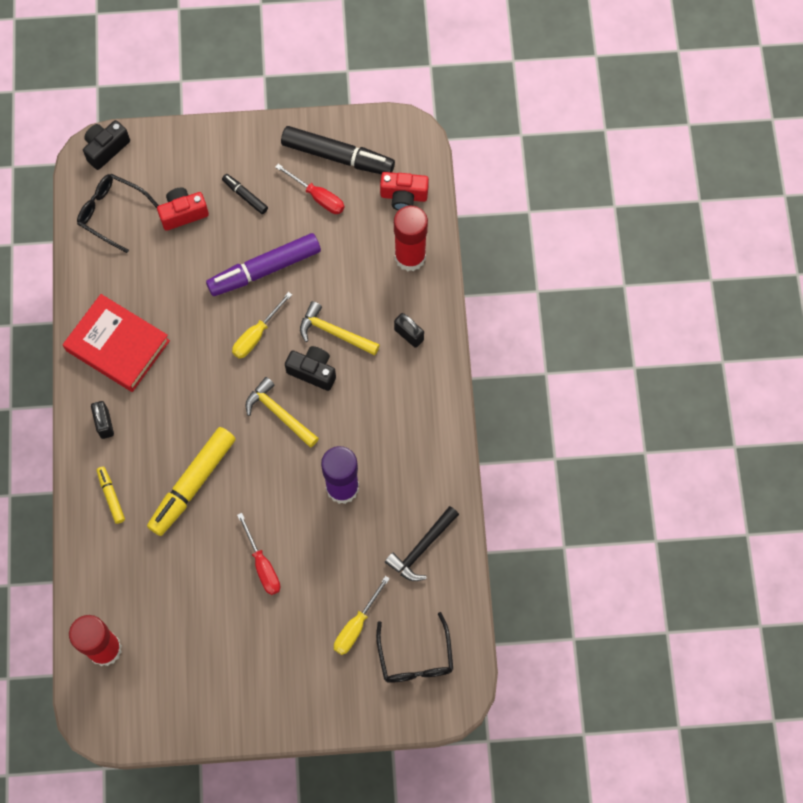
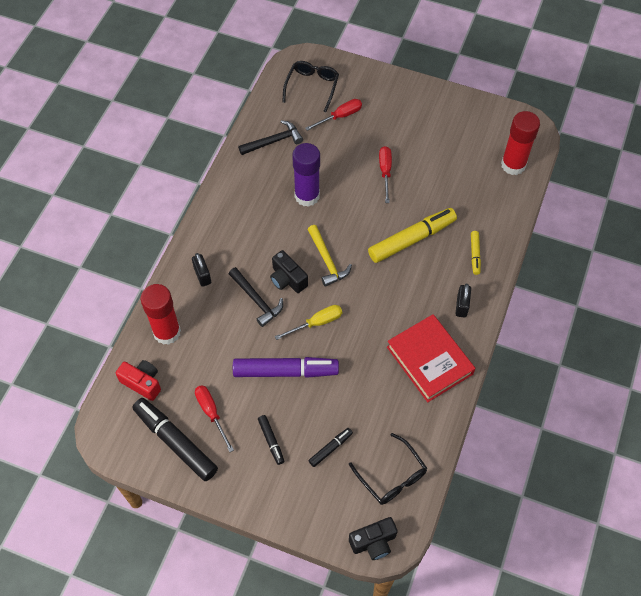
camera: 155 degrees left, 10 degrees down
red camera [157,188,209,231] -> black marker [308,428,353,467]
yellow hammer [300,301,380,355] -> black hammer [229,267,283,327]
yellow screwdriver [334,576,390,655] -> red screwdriver [305,99,362,131]

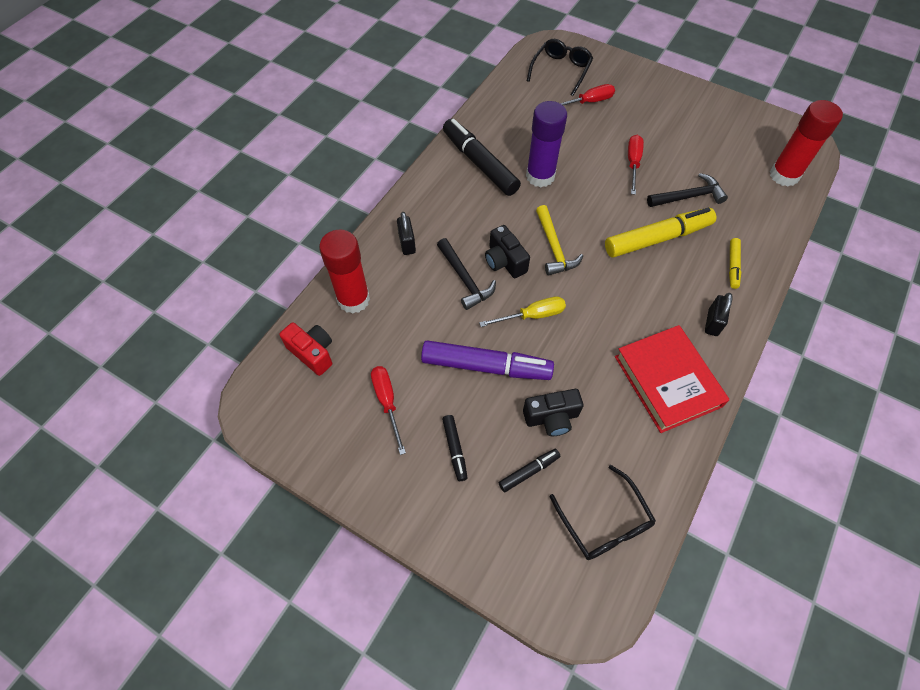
camera: 10 degrees right, 0 degrees up
black marker [133,398,218,481] -> black marker moved to [443,119,521,196]
black hammer [238,120,303,155] -> black hammer moved to [647,173,728,207]
black camera [349,517,398,560] -> black camera moved to [523,389,584,436]

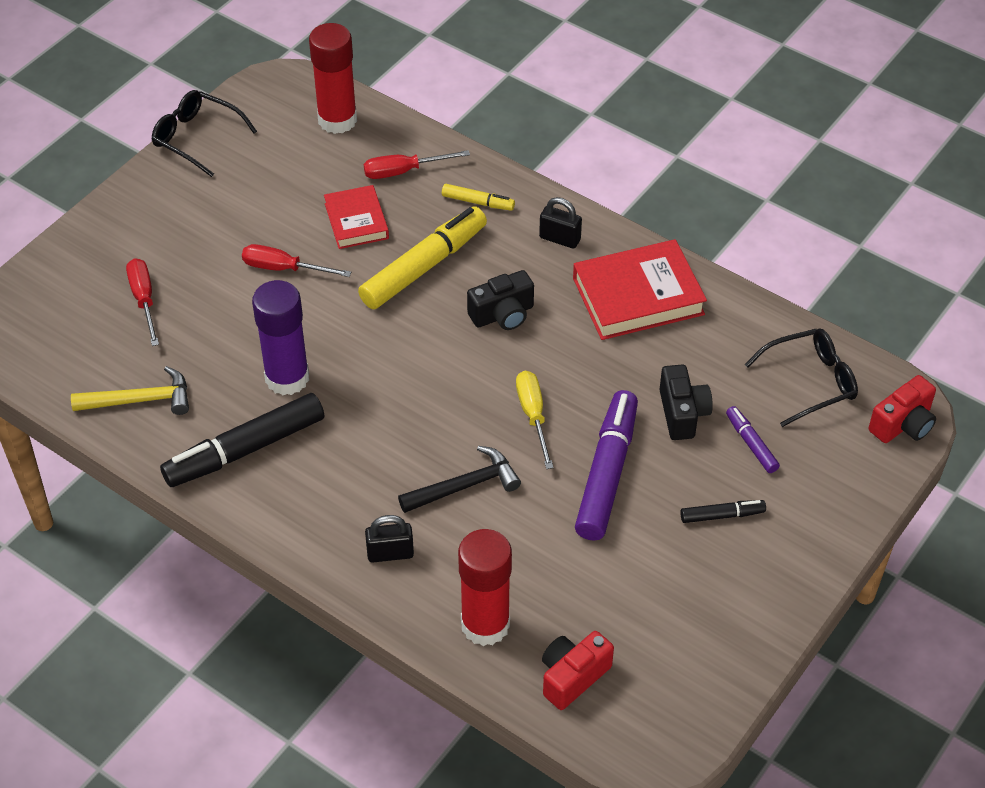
camera: 85 degrees left, 10 degrees down
red screwdriver [371,366,406,455] -> red screwdriver moved to [364,150,470,179]
black camera [485,225,530,278] -> black camera moved to [467,270,534,330]
black marker [498,449,560,492] -> purple marker [726,406,780,473]
black glasses [527,39,593,96] -> black glasses moved to [152,90,257,177]
yellow hammer [536,205,583,276] -> yellow hammer moved to [71,366,189,415]
yellow marker [605,208,716,257] -> yellow marker turned 60 degrees clockwise [358,207,487,309]
black hammer [647,173,728,207] -> red book [324,185,389,249]
none -> red camera [869,375,936,443]

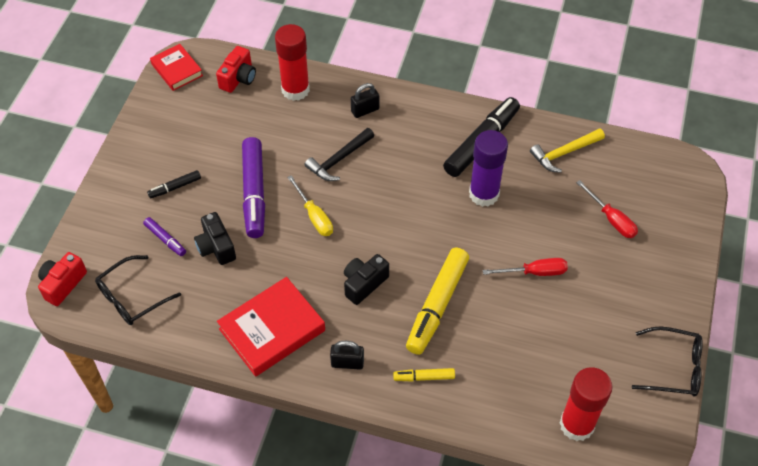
camera: 160 degrees right, 5 degrees up
red book [324,185,389,249] -> red book moved to [150,44,203,91]
red screwdriver [364,150,470,179] -> none

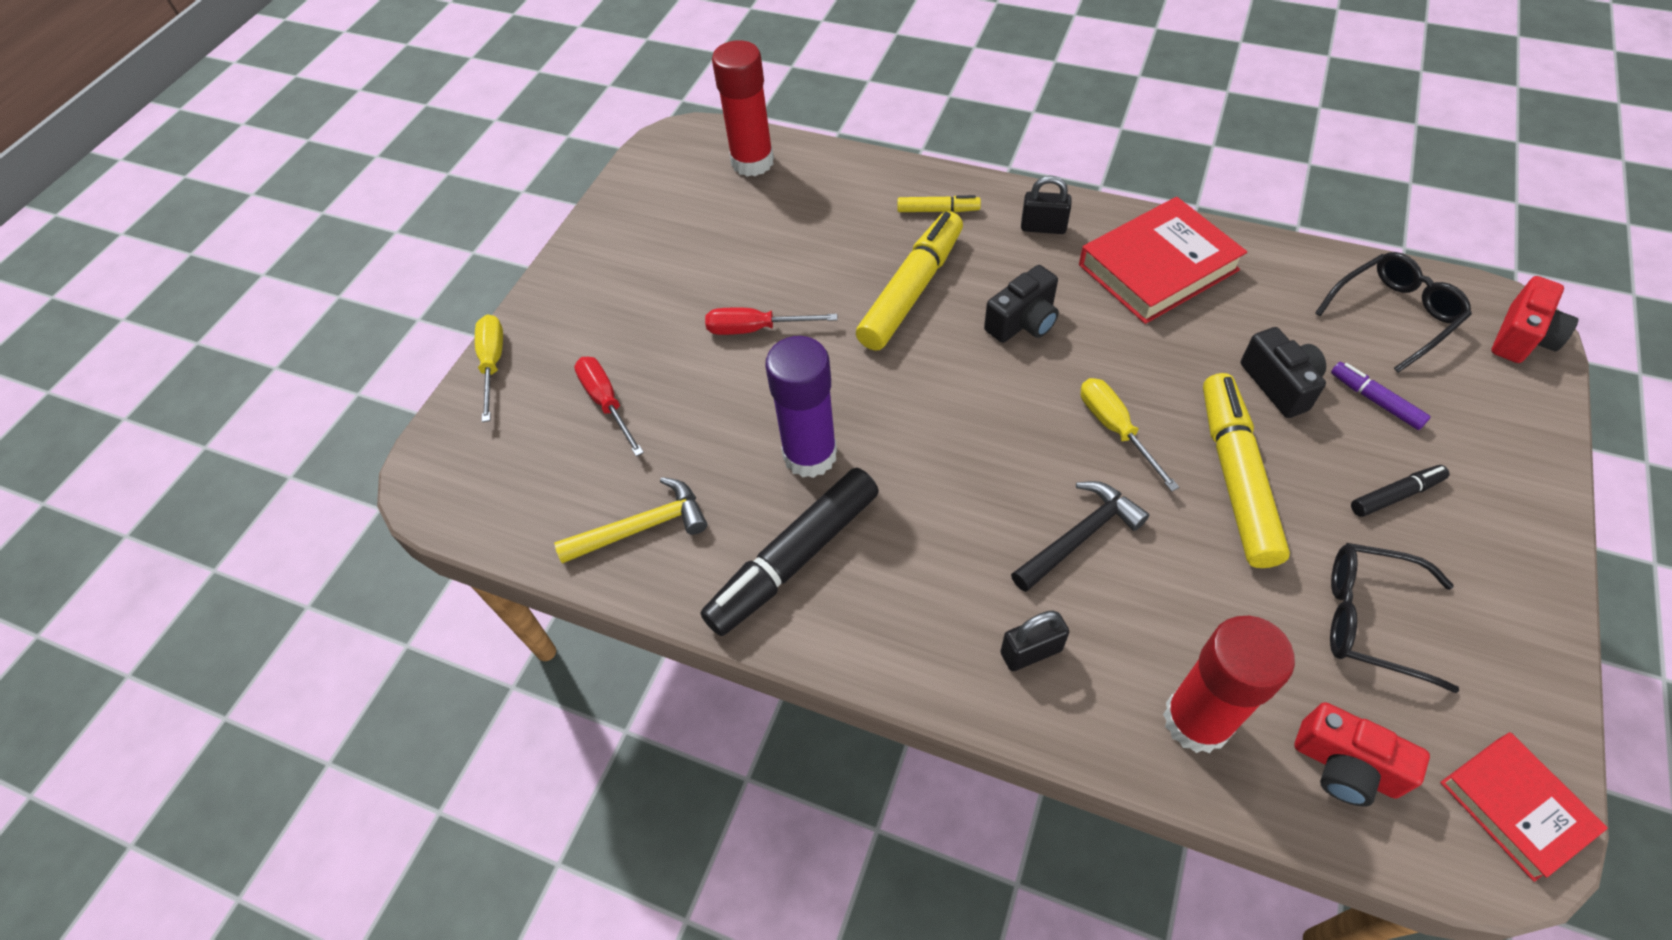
camera: 170 degrees left, 0 degrees up
red camera [216,46,256,93] -> red camera turned 90 degrees counterclockwise [1294,702,1430,807]
purple marker [242,137,265,238] -> yellow marker [1203,373,1290,568]
black glasses [632,326,703,397] -> black glasses moved to [1330,543,1459,693]
none -> yellow screwdriver [475,315,503,422]

